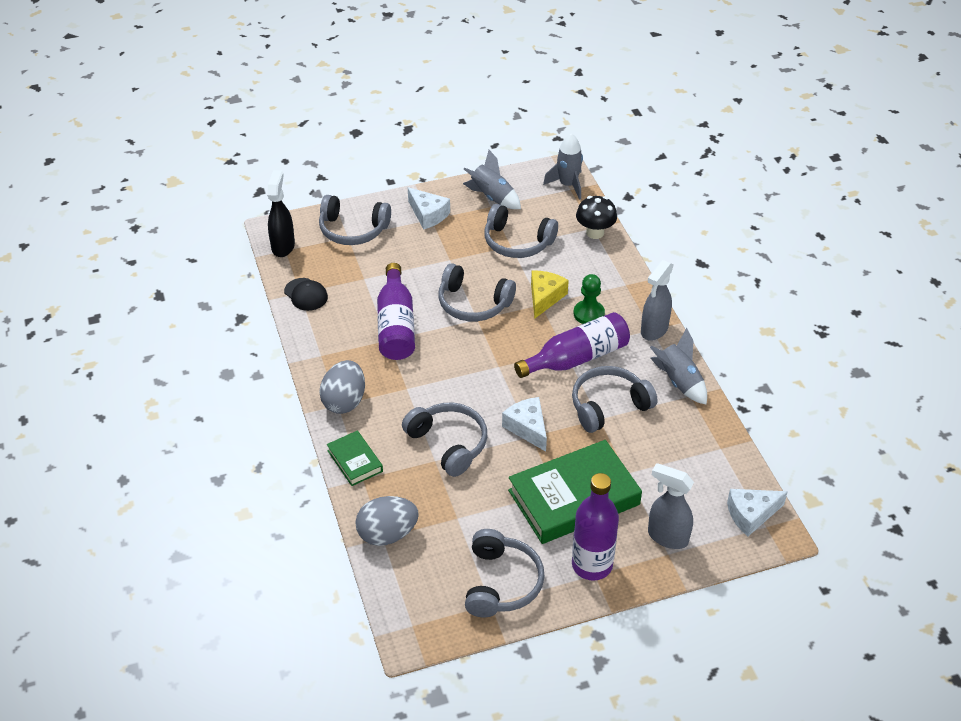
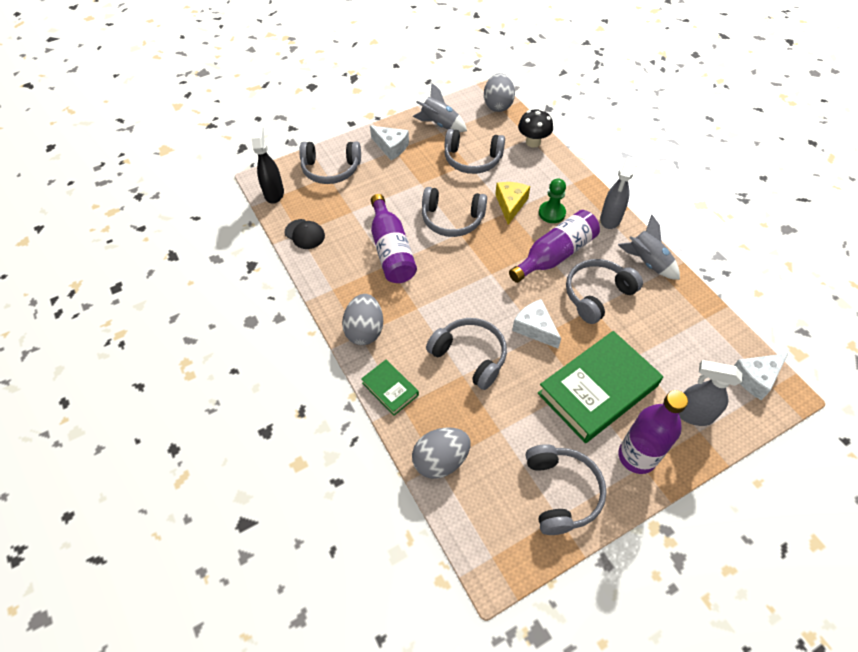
camera: 10 degrees left, 10 degrees up
grey rocket [543,133,583,200] -> grey egg [484,73,515,112]

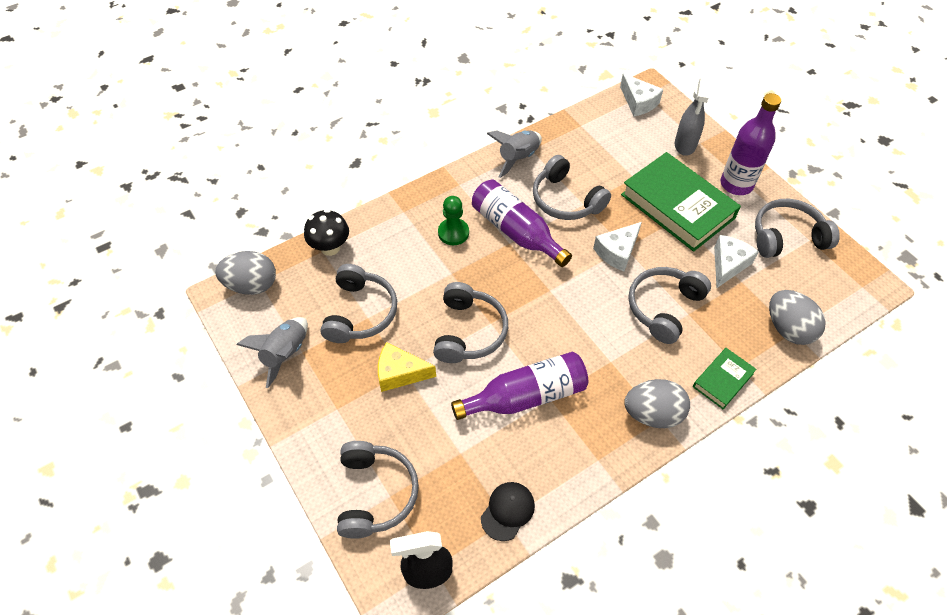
camera: 95 degrees left, 0 degrees up
white cheese [370,126,409,160] -> white cheese moved to [714,235,759,288]
yellow cheese [495,182,530,225] -> yellow cheese moved to [378,342,436,392]
grey spray bottle [600,157,636,229] -> none

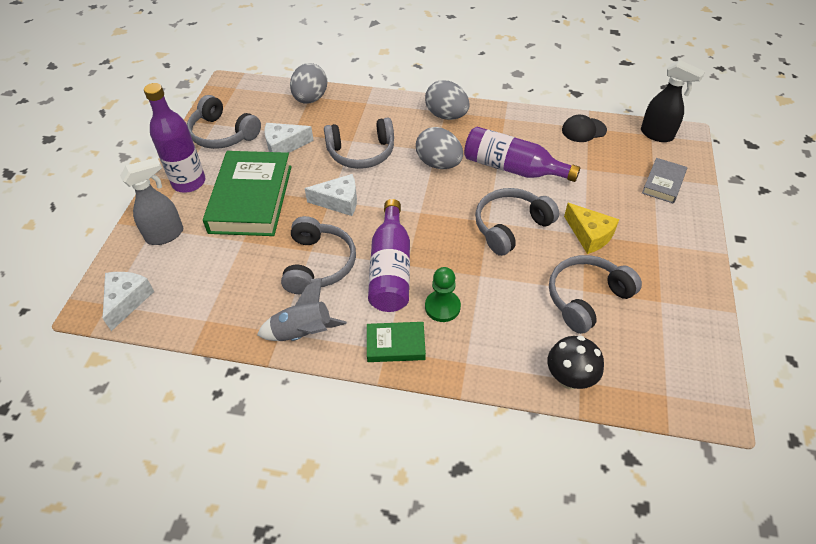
camera: 135 degrees left, 5 degrees down
grey egg [215,251,276,295] -> grey egg moved to [416,127,463,169]
grey rocket [236,317,308,388] -> none
grey headphones [337,441,419,539] -> grey book [642,158,687,204]
green book [693,348,756,409] -> green book moved to [367,322,426,362]

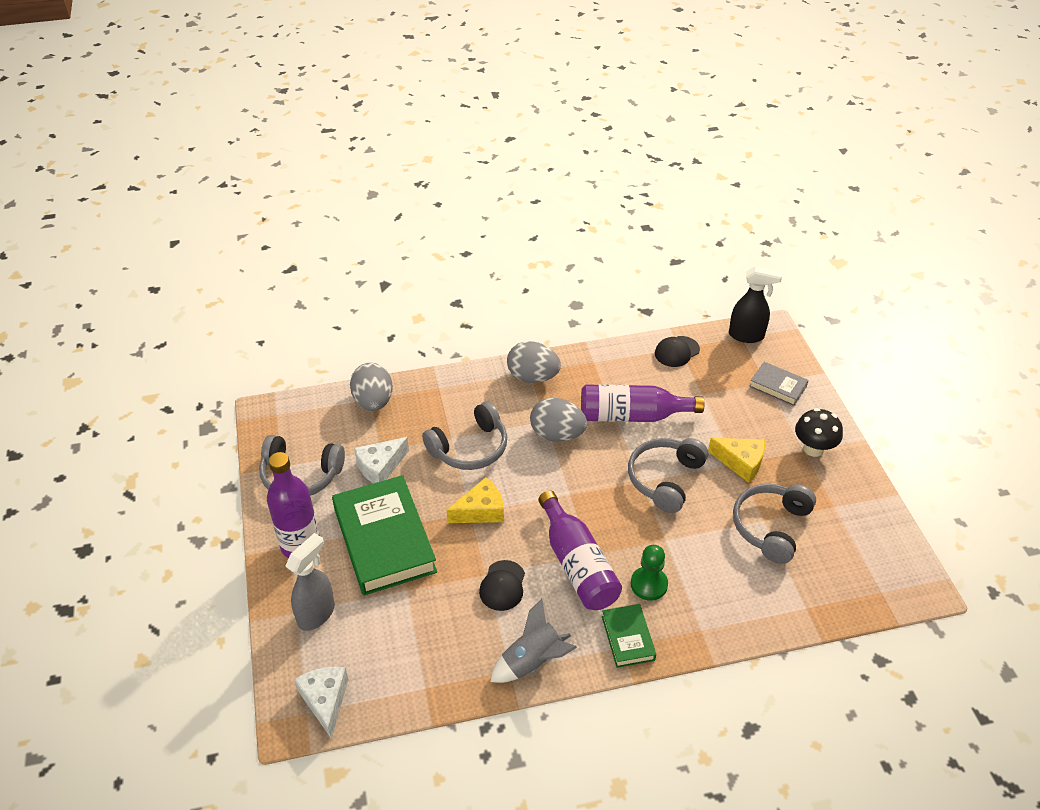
camera: 25 degrees left, 5 degrees down
grey headphones [281,216,356,294] -> black cap [479,560,525,611]
white cheese [305,174,357,216] -> yellow cheese [447,477,504,523]
green book [367,322,426,362] -> green book turned 75 degrees counterclockwise [602,604,656,668]
black mushroom [547,336,604,389] -> black mushroom moved to [795,408,843,457]
grey book [642,158,687,204] -> grey book turned 60 degrees counterclockwise [749,362,809,406]

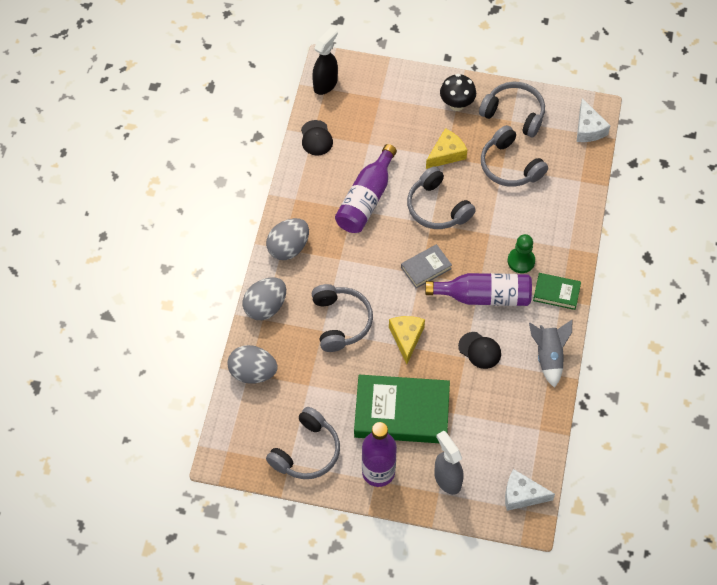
camera: 65 degrees left, 15 degrees up
white cheese [354,437,409,484] -> white cheese moved to [576,98,611,142]
grey egg [530,398,587,442] -> grey egg moved to [243,277,286,320]
grey book [749,362,809,406] -> grey book moved to [401,244,452,288]
none -> grey headphones [479,81,545,137]

